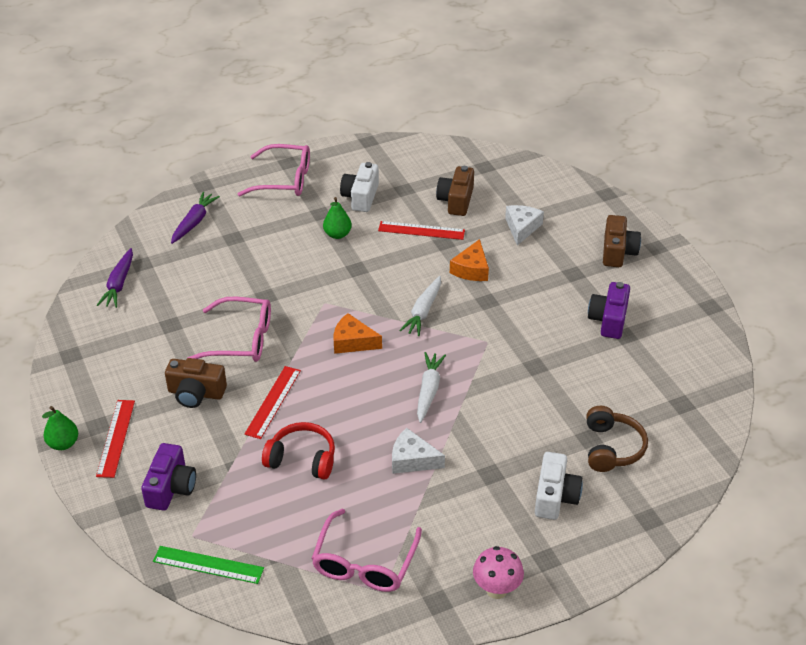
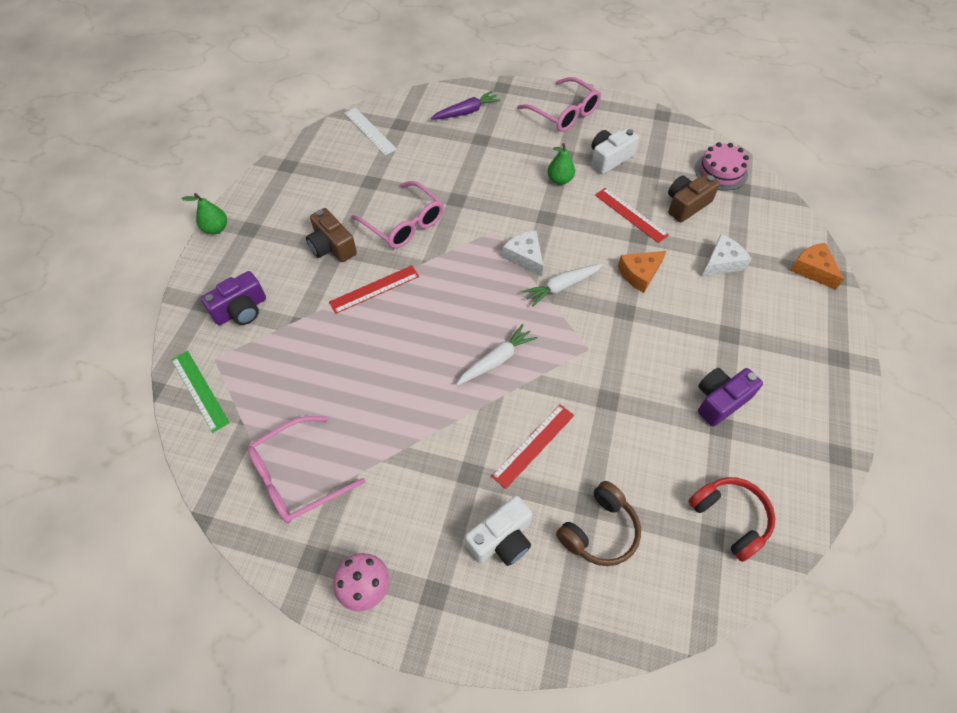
camera: 40 degrees right, 15 degrees up
red ruler [96,400,135,478] -> red ruler moved to [491,404,574,489]
purple carrot [97,248,133,308] -> white ruler [344,108,397,155]
red headphones [262,422,335,480] -> red headphones moved to [688,477,775,562]
orange cheese [334,313,382,354] -> orange cheese moved to [790,243,844,290]
white cheese [392,428,445,474] -> white cheese moved to [502,230,543,276]
brown camera [603,215,641,267] -> none
none -> pink cake [695,142,749,191]

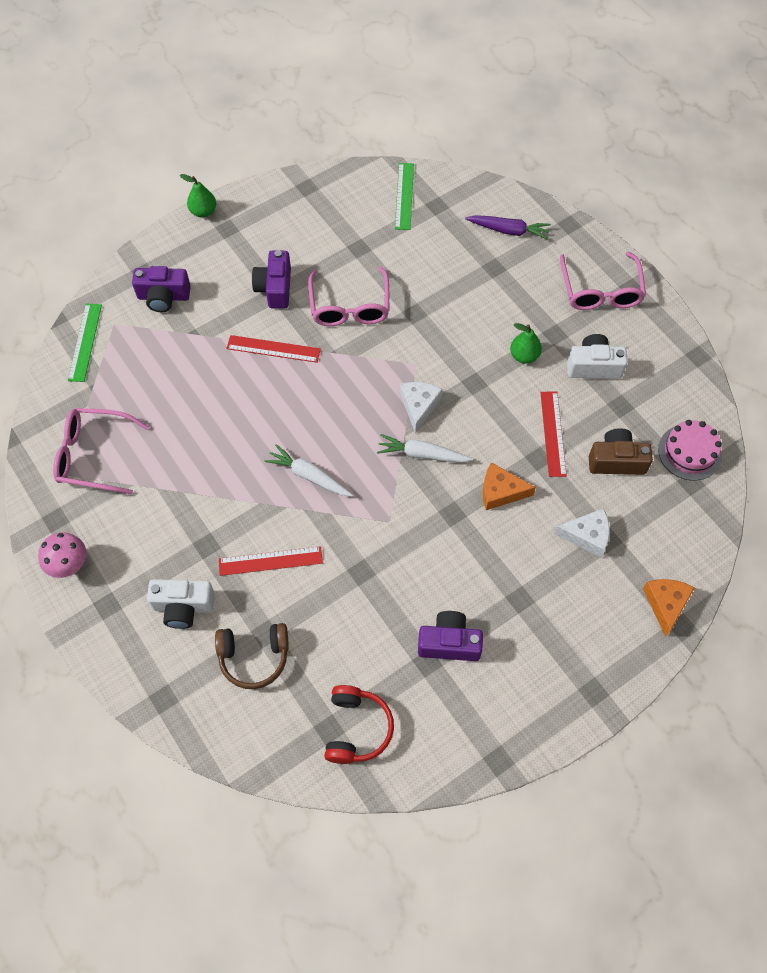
camera: 40 degrees right, 5 degrees up
brown camera [306,208,357,262] -> purple camera [252,250,291,309]
white ruler [344,108,397,155] -> green ruler [395,163,414,230]
white carrot [456,324,537,385] -> white carrot turned 150 degrees counterclockwise [264,444,353,496]

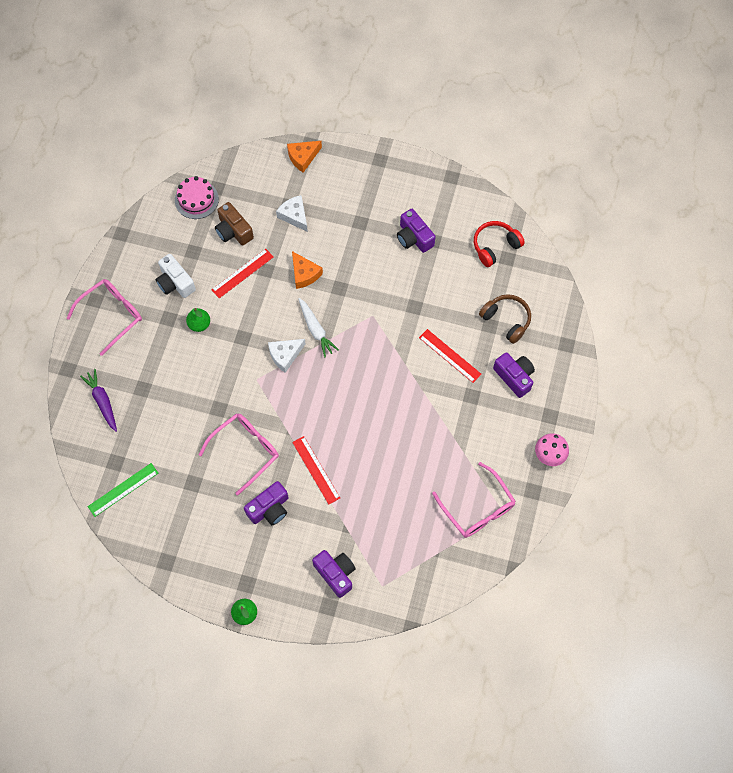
camera: 130 degrees left, 5 degrees up
green ruler [68,304,102,382] -> none
white camera [147,579,215,629] -> purple camera [493,352,535,398]
white carrot [264,444,353,496] -> none

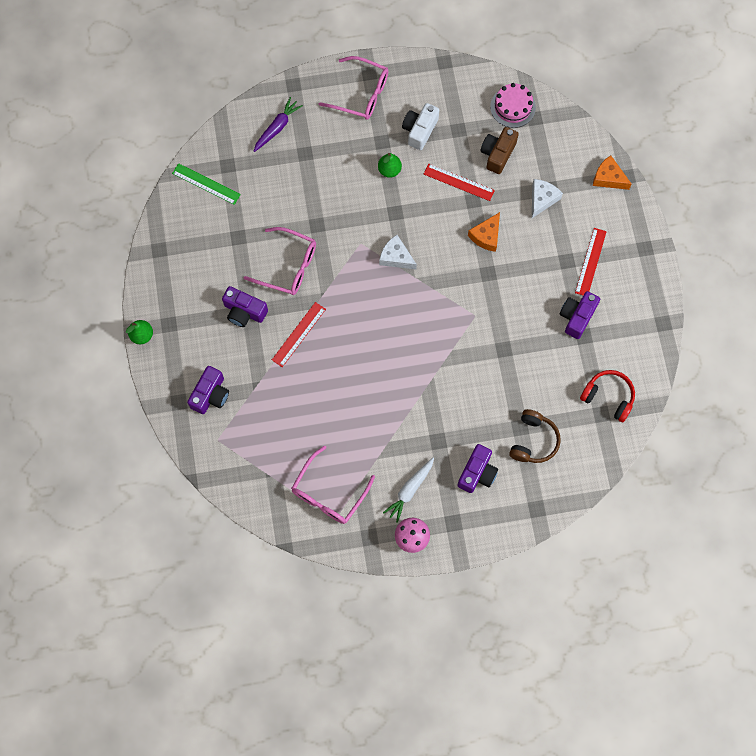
camera: 65 degrees right, 5 degrees up
white carrot [298,298,339,357] -> white carrot moved to [383,458,434,523]
red ruler [419,329,482,383] -> red ruler moved to [575,228,607,295]

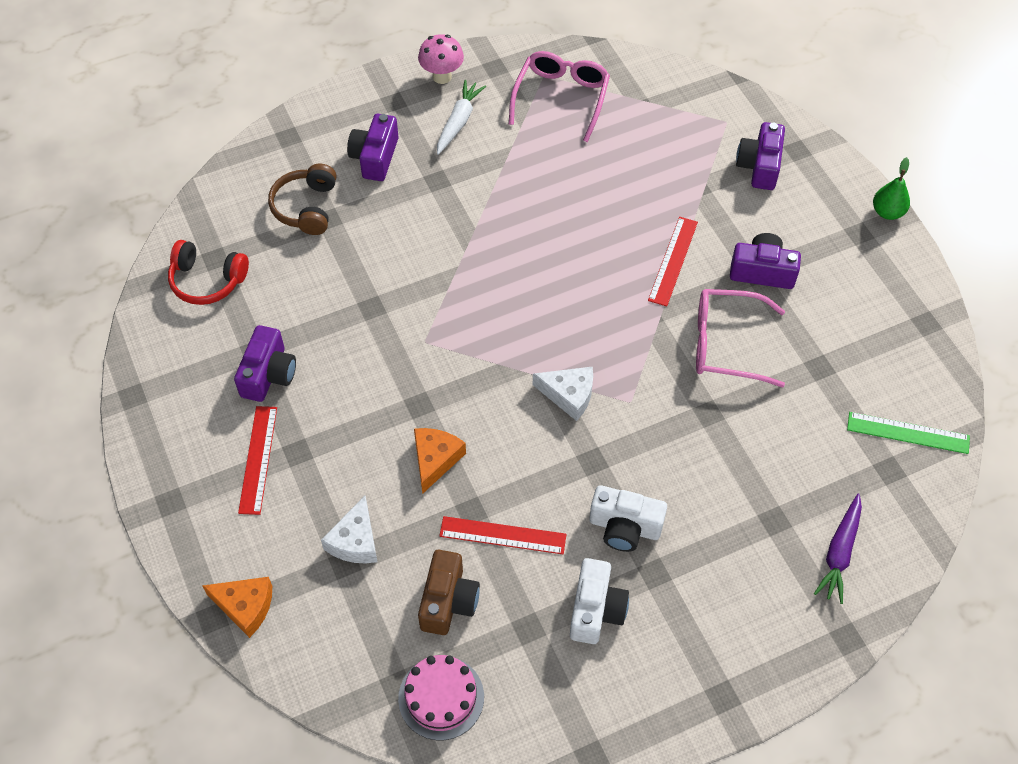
camera: 165 degrees right, 15 degrees down
pink glasses [319,56,389,120] -> none
green pear [378,153,402,178] -> white camera [589,485,667,552]

